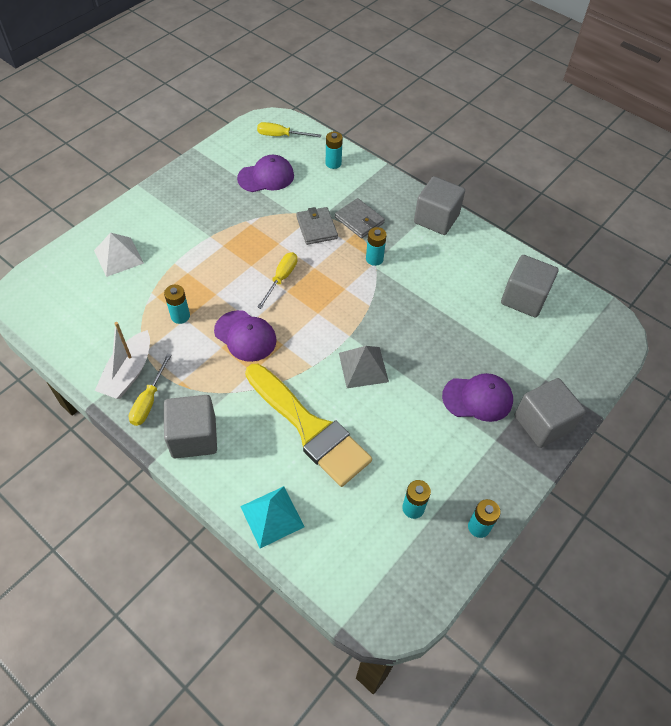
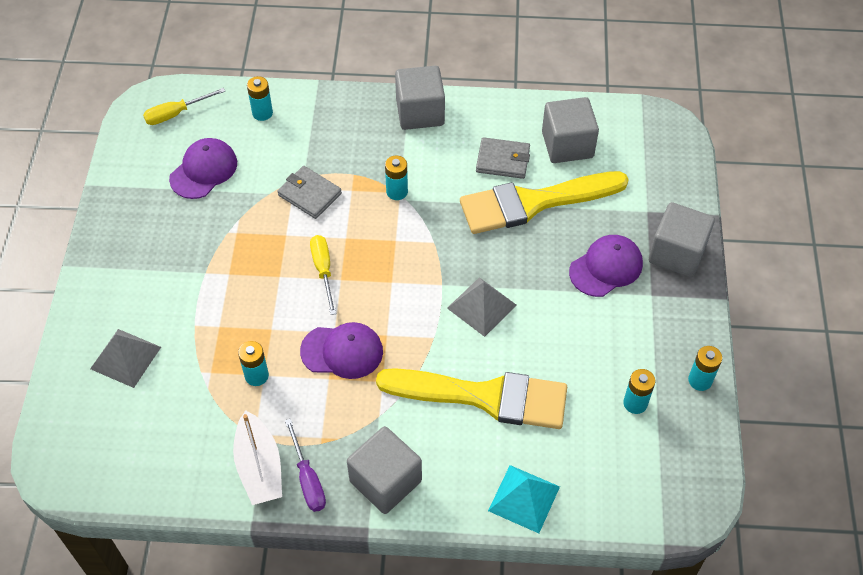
camera: 35 degrees left, 0 degrees up
white pyramid [94,233,144,277] -> grey pyramid [90,329,161,388]
yellow screwdriver [129,354,171,426] -> purple screwdriver [285,419,326,512]
grey wallet [335,198,385,238] -> grey wallet moved to [476,137,530,179]
none -> yellow brush [460,171,629,234]

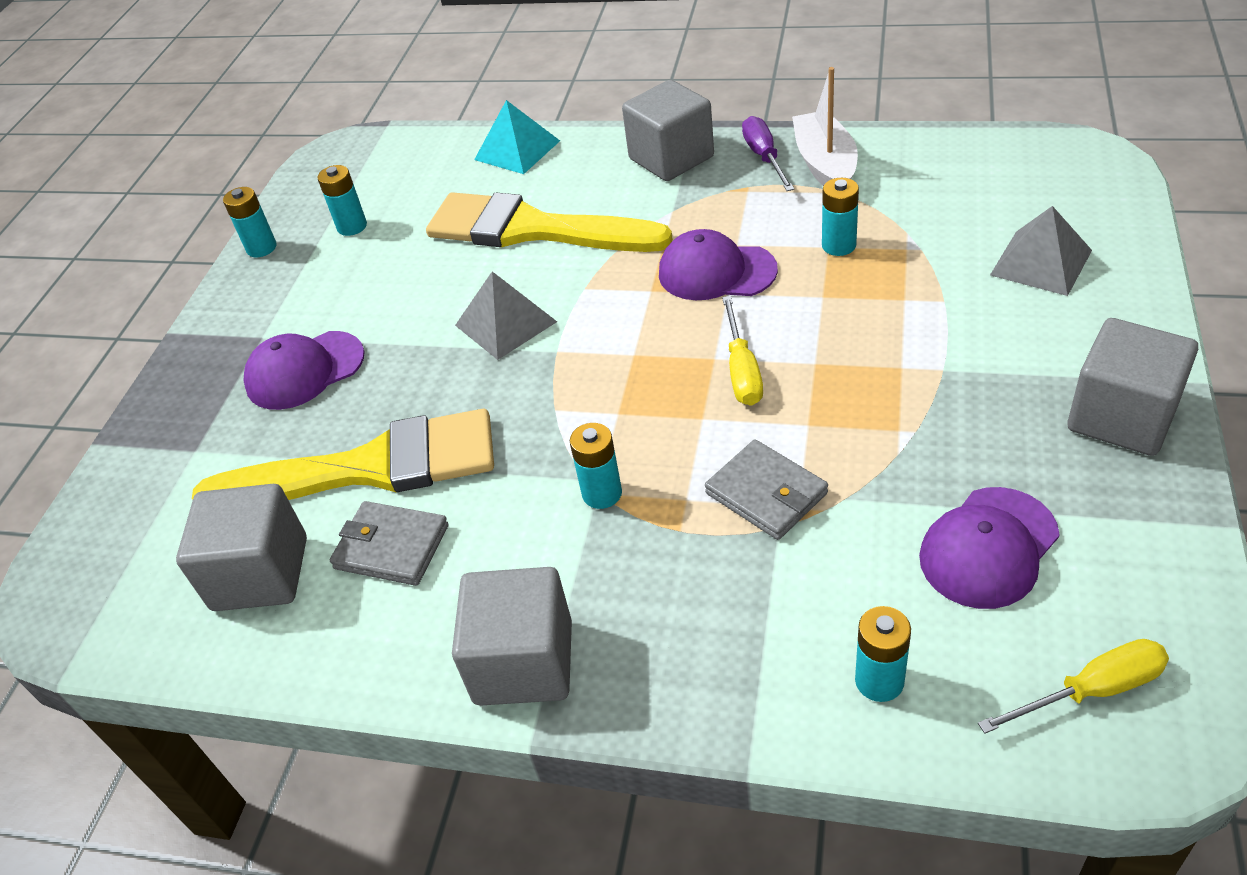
camera: 165 degrees left, 10 degrees down
grey cube [649,202,715,277] -> grey cube moved to [1068,318,1198,456]

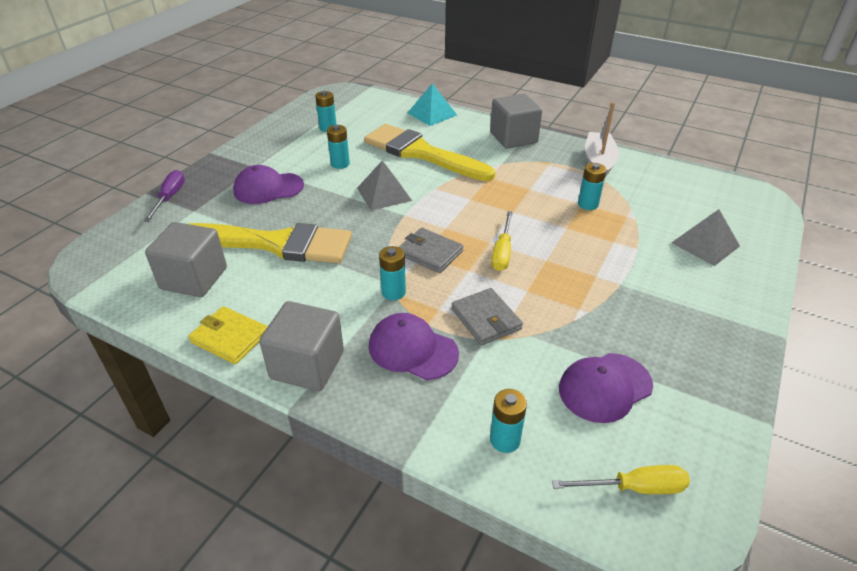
camera: 10 degrees right, 5 degrees down
turquoise battery [223,187,277,257] -> turquoise battery moved to [327,125,350,169]
grey wallet [330,501,449,586] -> grey wallet moved to [399,228,464,273]
purple cap [659,229,778,300] -> purple cap moved to [369,313,459,380]
purple screwdriver [742,116,794,191] -> purple screwdriver moved to [144,170,185,222]
grey cube [1068,318,1198,456] -> none
none -> yellow wallet [188,306,267,364]

